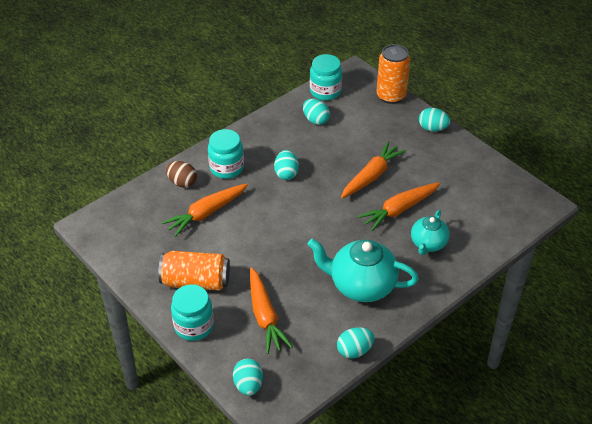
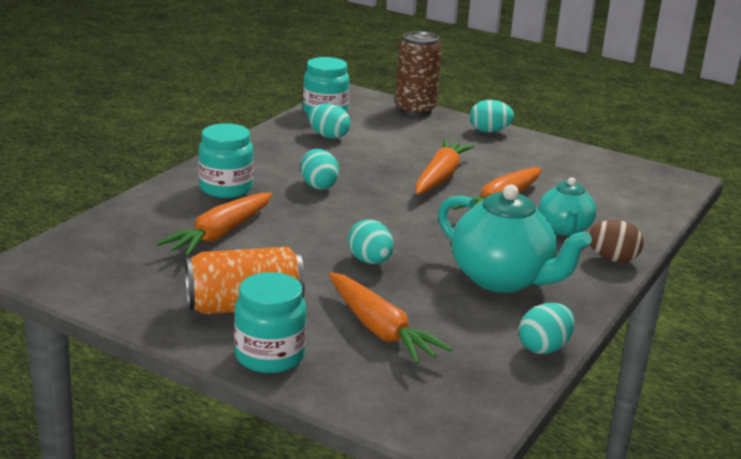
camera: 20 degrees left, 20 degrees down
brown egg [166,161,197,188] -> brown egg moved to [588,220,644,262]
turquoise egg [233,359,263,396] -> turquoise egg moved to [348,219,394,264]
turquoise teapot [307,239,419,302] -> turquoise teapot turned 135 degrees counterclockwise [438,185,592,293]
orange can [377,44,410,104] -> brown can [395,31,442,116]

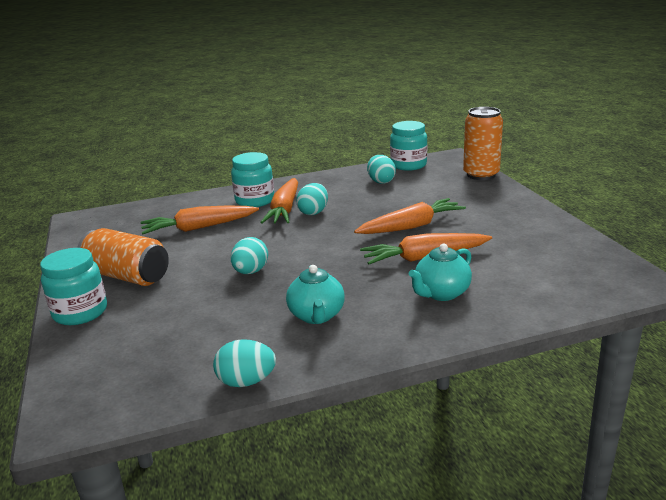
camera: 45 degrees right, 0 degrees up
orange carrot [328,272,452,364] -> orange carrot moved to [260,178,298,224]
brown can [395,31,442,116] -> orange can [463,107,503,180]
turquoise teapot [438,185,592,293] -> turquoise teapot [286,265,345,324], size x0.60
turquoise egg [470,100,514,133] -> none
brown egg [588,220,644,262] -> none

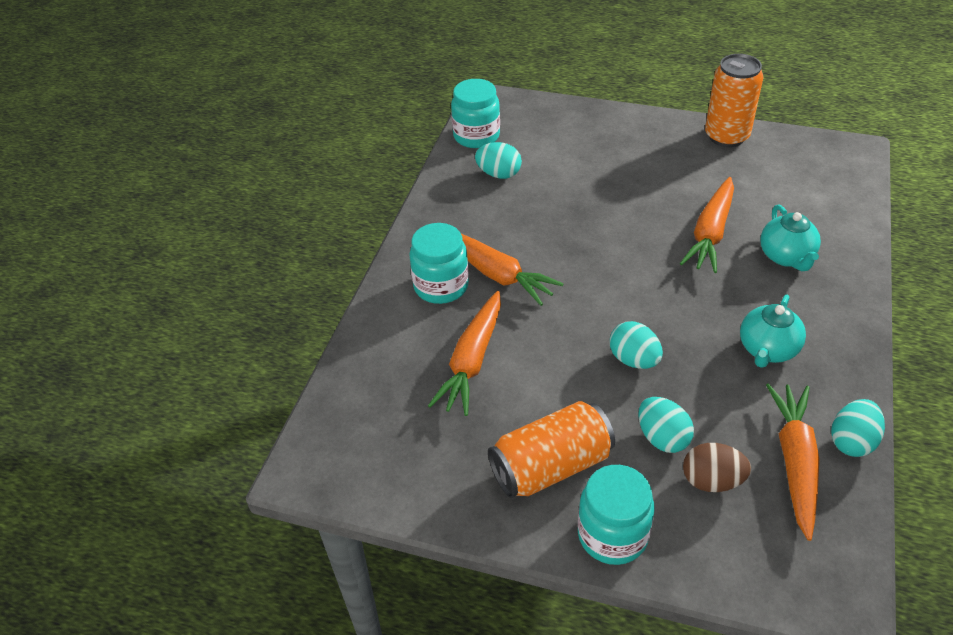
camera: 55 degrees left, 20 degrees up
turquoise teapot [286,265,345,324] -> turquoise teapot turned 90 degrees clockwise [740,294,806,368]
turquoise egg [296,183,328,215] -> turquoise egg moved to [638,397,694,453]
orange carrot [354,198,466,234] -> orange carrot moved to [766,383,819,541]
orange can [463,107,503,180] -> orange can moved to [705,54,763,147]
none -> brown egg [683,443,751,492]

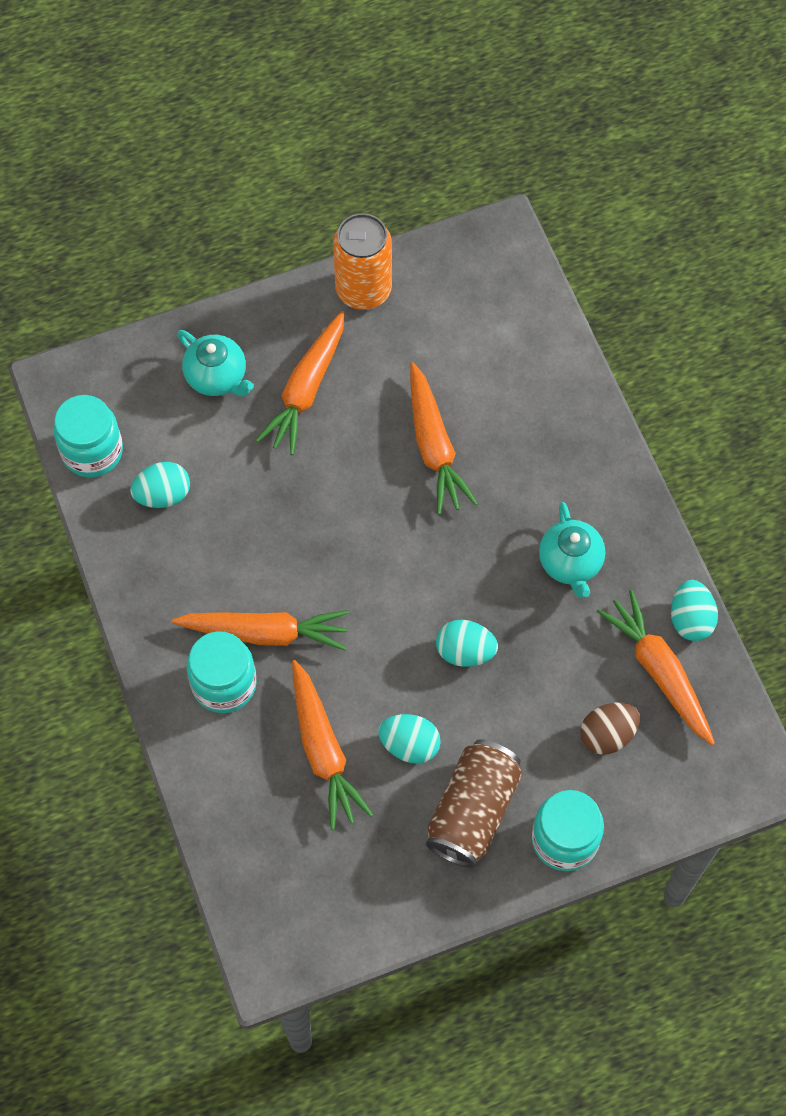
camera: 40 degrees left, 20 degrees up
orange can [488,401,615,498] -> brown can [426,739,523,868]
turquoise egg [638,397,694,453] -> turquoise egg moved to [378,714,441,764]
turquoise teapot [760,205,821,271] -> turquoise teapot moved to [177,330,254,396]
none -> orange carrot [256,311,344,455]

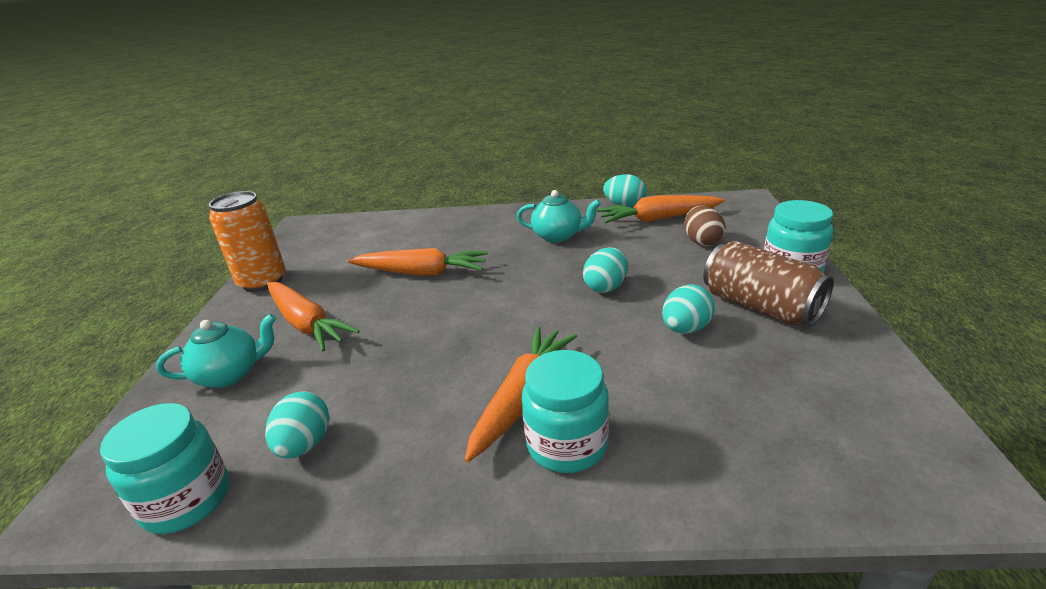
camera: 65 degrees left, 35 degrees down
orange carrot [292,660,373,830] -> none

